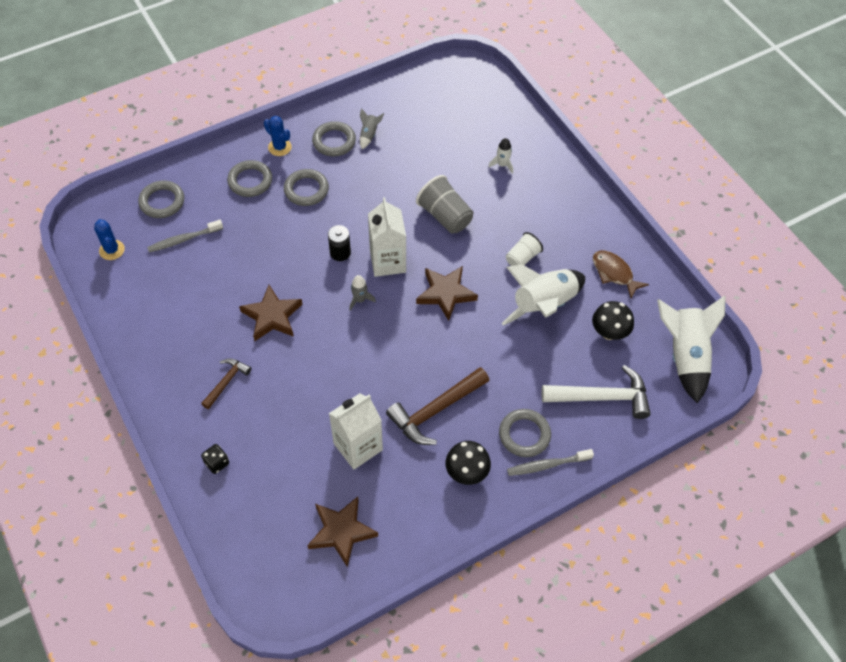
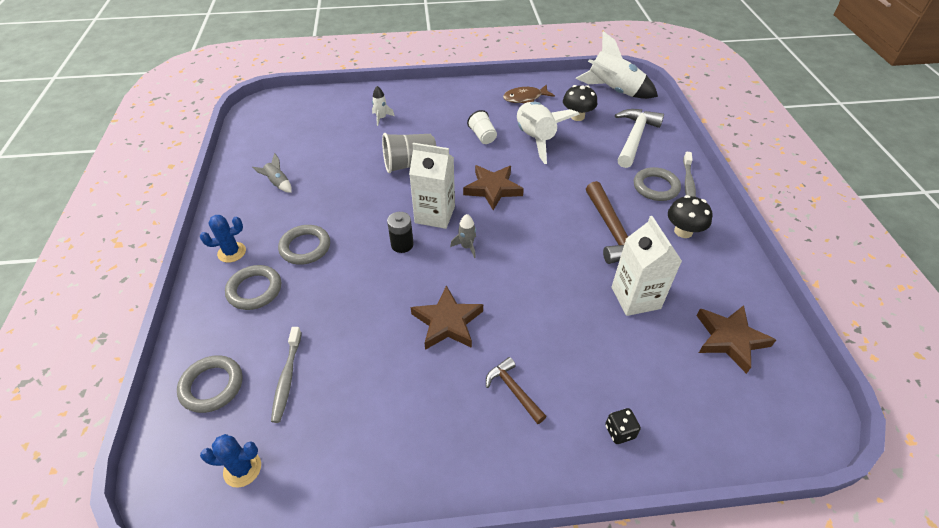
camera: 65 degrees left, 10 degrees down
grey ring [312,121,356,156] -> none

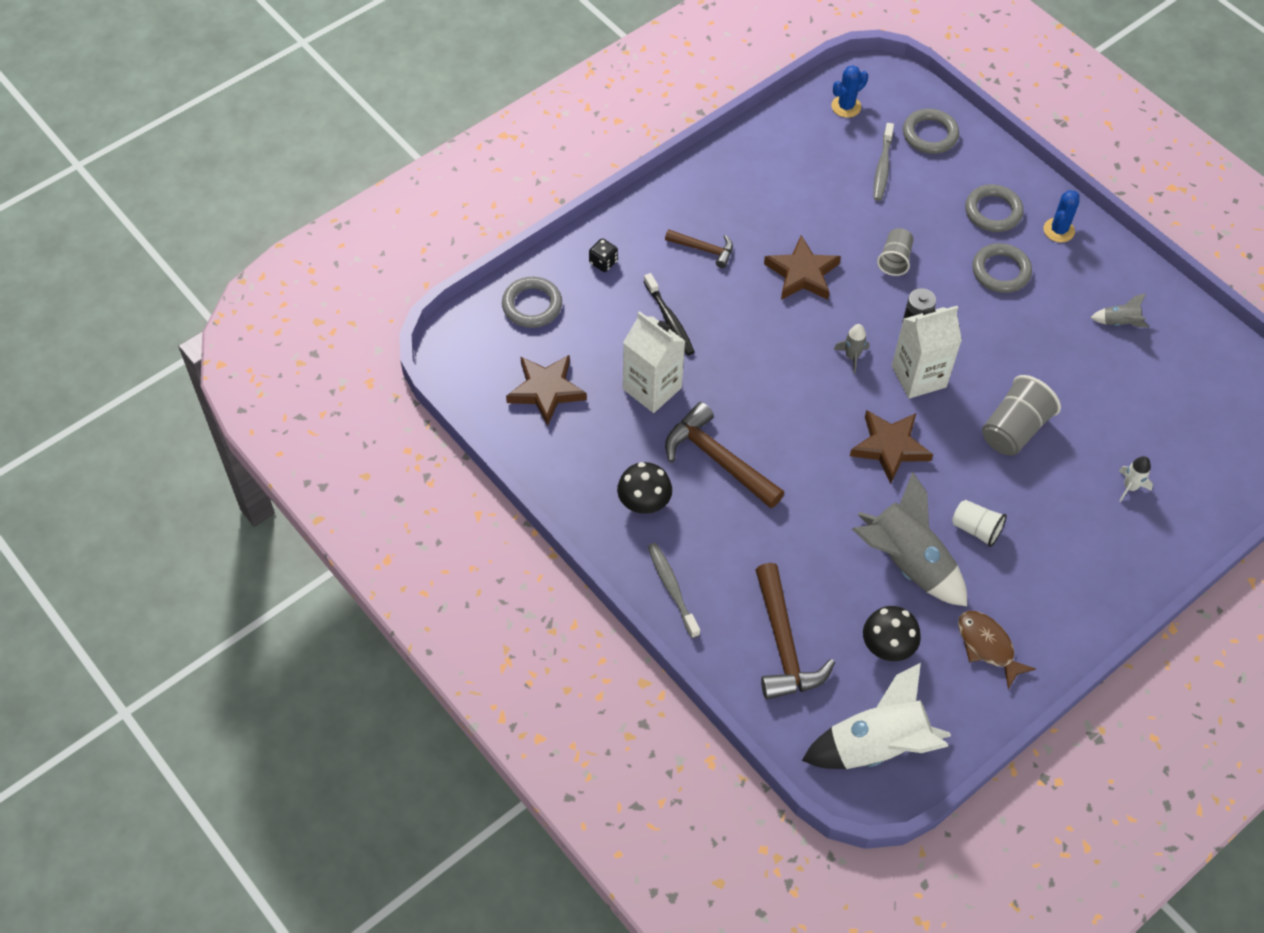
camera: 145 degrees right, 10 degrees up
grey toothbrush [271,327,302,423] -> grey toothbrush turned 135 degrees counterclockwise [874,123,894,201]
brown fish [503,84,555,103] -> brown fish turned 75 degrees counterclockwise [958,611,1036,689]
white rocket [517,102,580,164] -> grey rocket [852,472,967,606]
white hammer [615,109,664,168] -> brown hammer [756,563,835,700]
grey ring [634,167,681,201] -> grey ring moved to [502,277,562,328]
none -> black toothbrush [644,273,695,356]
none -> grey cup [877,228,914,276]

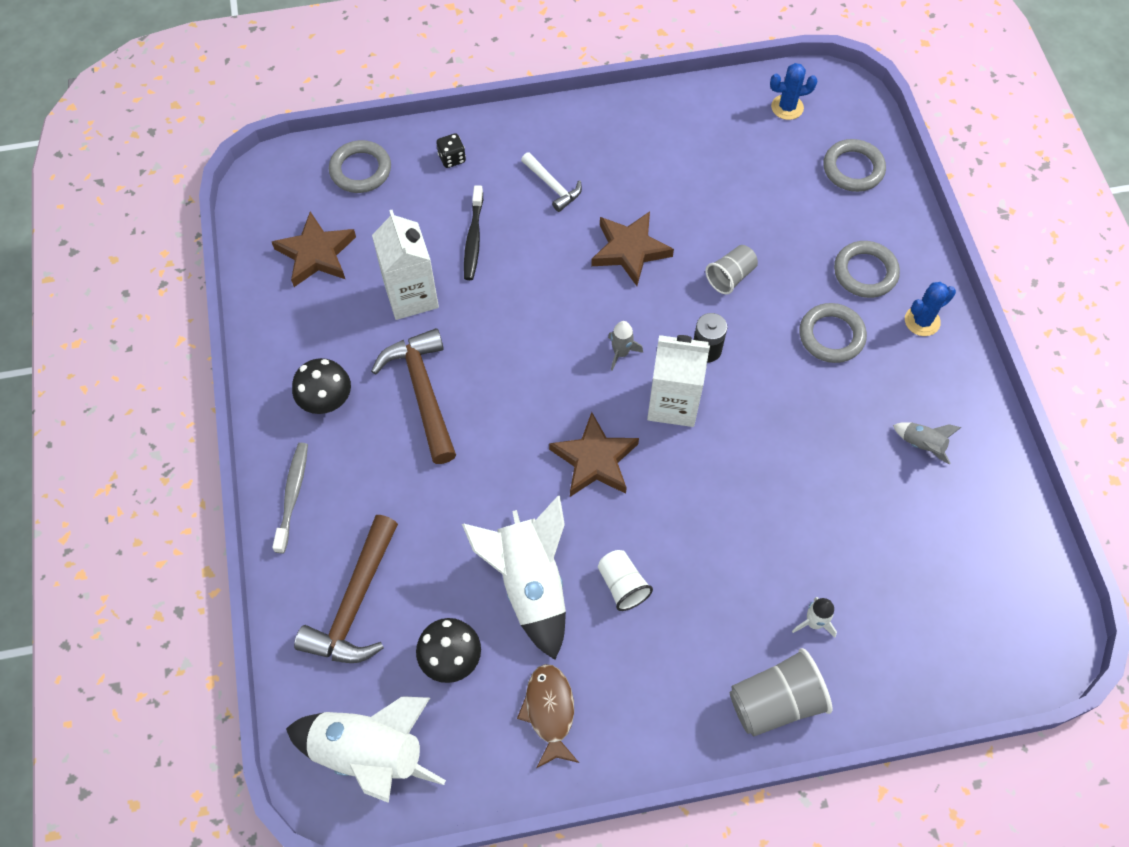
camera: 30 degrees right, 5 degrees up
brown hammer [665,229,733,268] -> white hammer [521,152,582,212]
grey rocket [852,472,967,606] -> white rocket [462,496,566,660]
grey toothbrush [874,123,894,201] -> none
grey cup [982,375,1061,455] -> grey cup moved to [730,648,833,736]

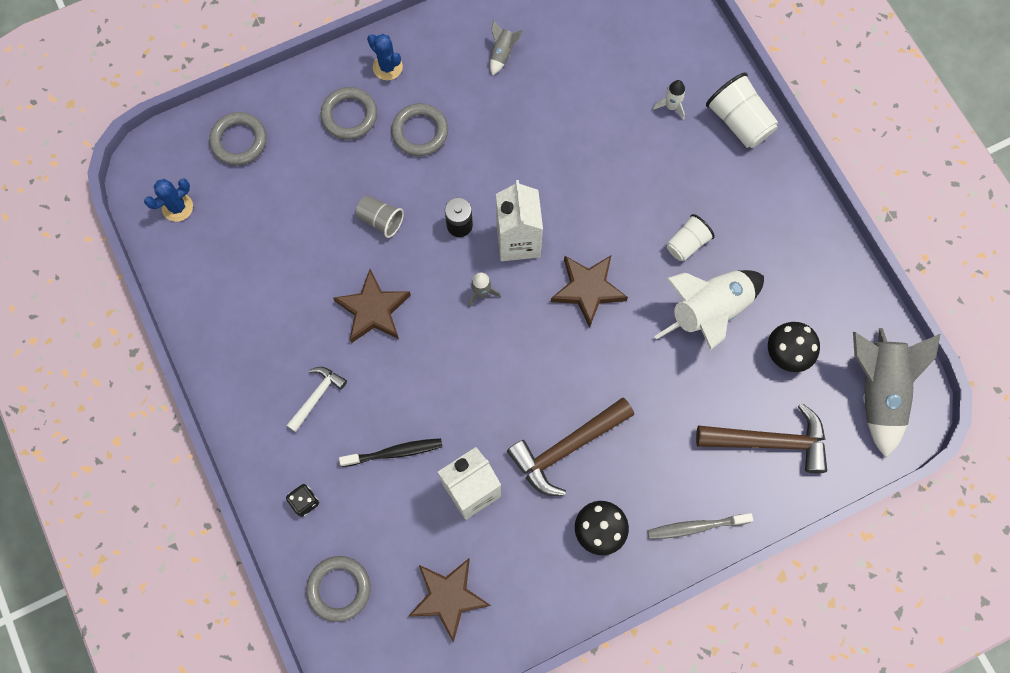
camera: 105 degrees left, 10 degrees up
white rocket [286,696,446,803] -> grey rocket [853,328,940,458]
brown fish [517,664,579,768] -> none
grey cup [730,648,833,736] -> white cup [706,73,778,148]
blue cactus [770,63,817,120] -> blue cactus turned 75 degrees clockwise [144,178,193,222]

